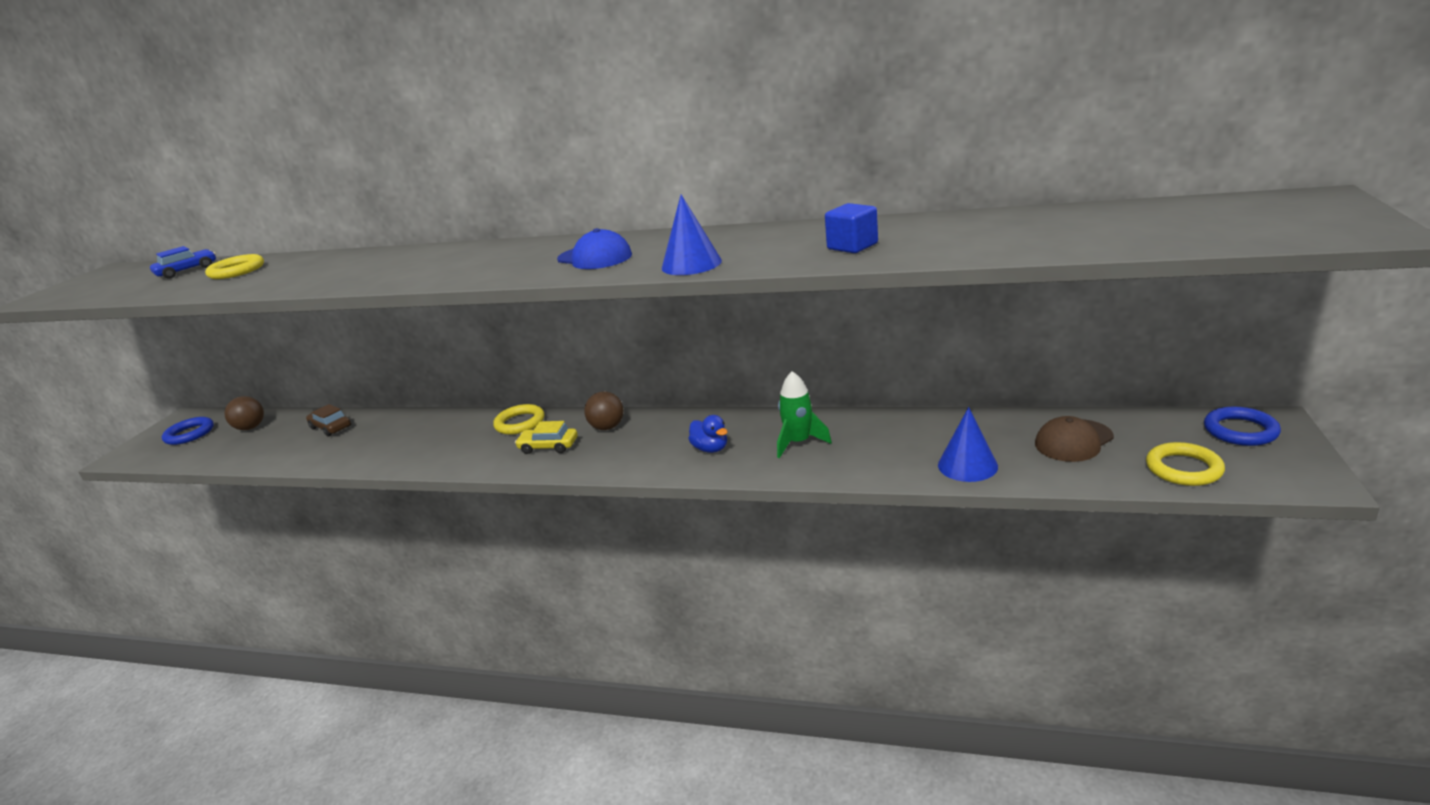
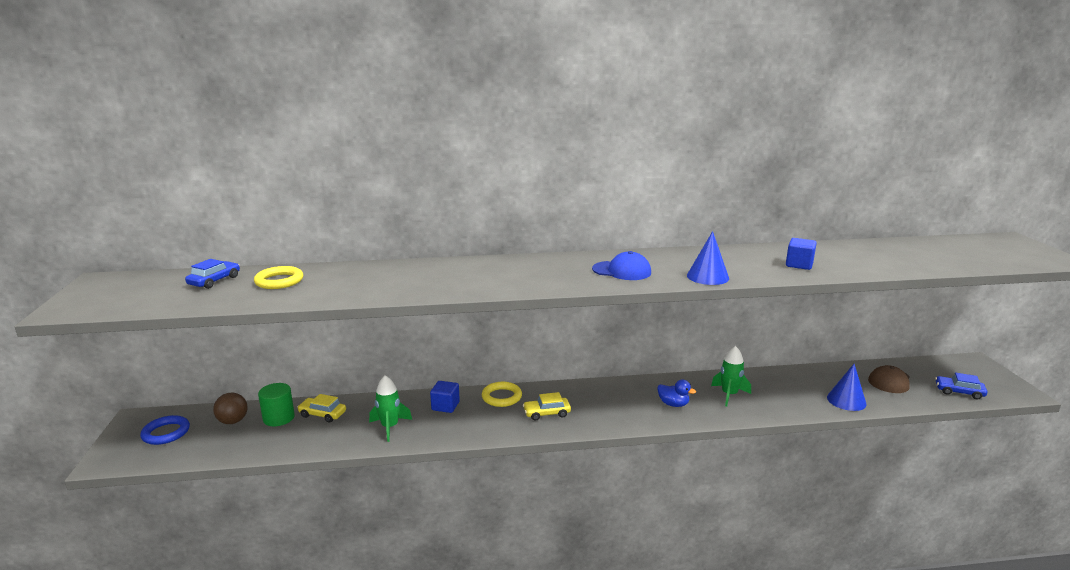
camera: 25 degrees left, 5 degrees down
brown car [306,404,351,437] -> yellow car [297,394,346,422]
brown ball [584,391,624,430] -> none
yellow ring [1146,442,1225,486] -> blue car [935,373,988,399]
blue ring [1204,407,1281,446] -> none
none -> green cylinder [258,383,295,426]
none -> green rocket [369,375,412,442]
none -> blue cube [430,381,460,413]

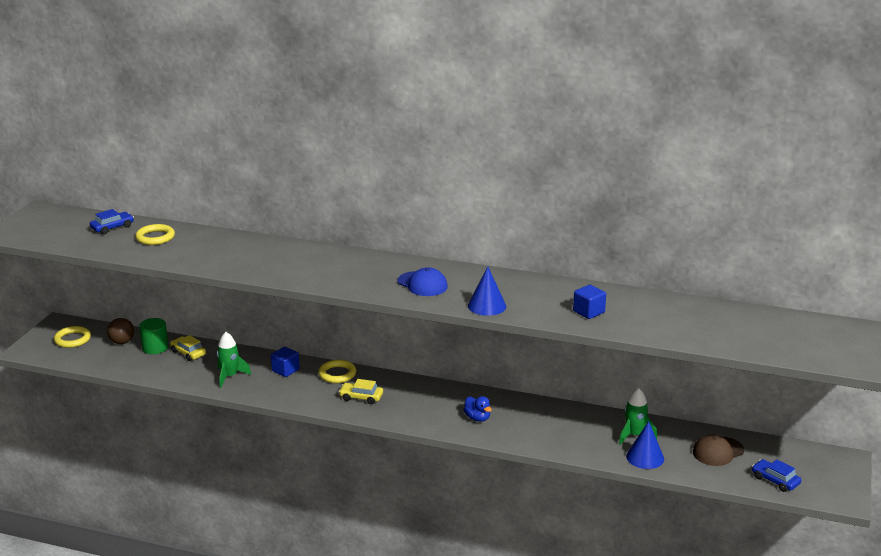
camera: 25 degrees right, 5 degrees up
blue ring [140,415,190,445] -> yellow ring [54,326,91,348]
green rocket [711,346,751,406] -> green rocket moved to [619,388,657,445]

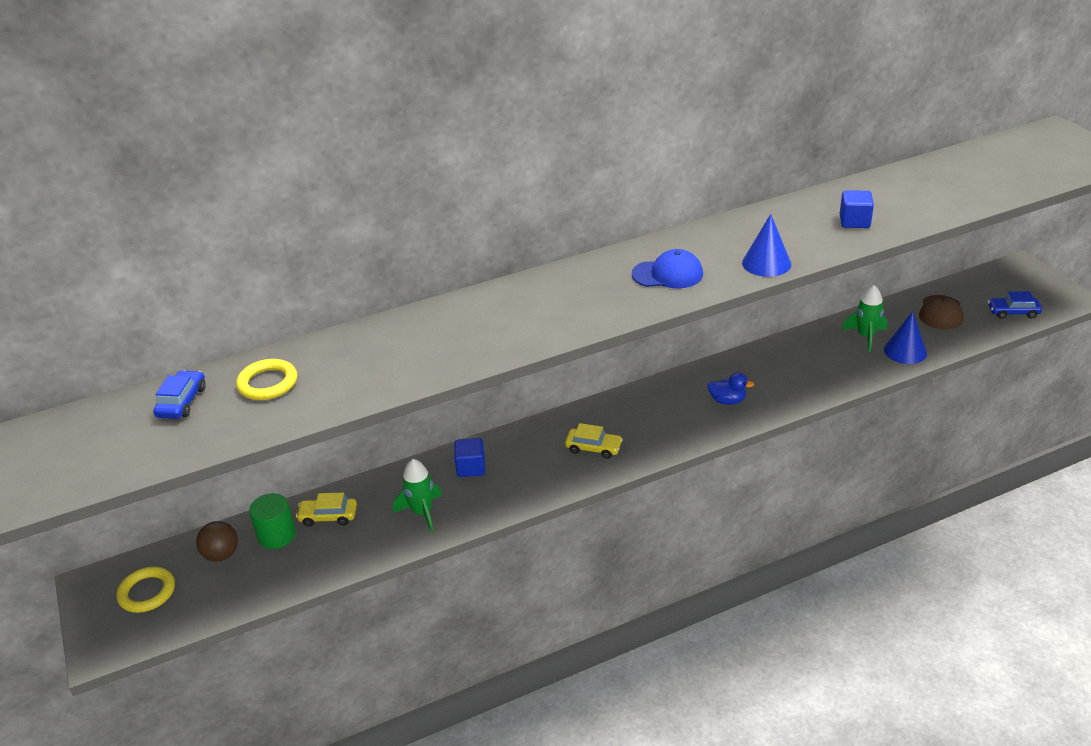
camera: 40 degrees left, 10 degrees up
yellow ring [318,360,356,383] -> none
yellow car [339,379,383,404] -> yellow car turned 135 degrees counterclockwise [565,423,623,459]

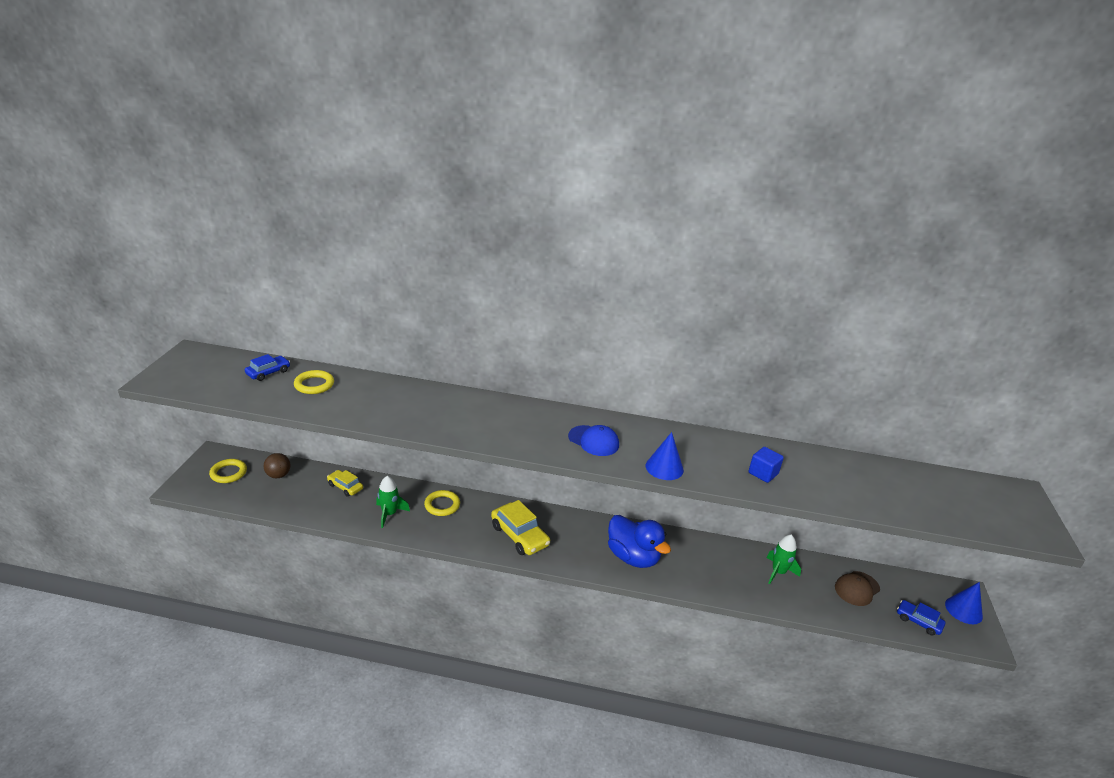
camera: 30 degrees right, 5 degrees down
green cylinder [249,493,296,549] -> none
blue cube [454,438,485,477] -> yellow ring [424,490,460,516]
yellow car [565,423,623,459] -> yellow car [491,500,550,555], size x1.68
blue duck [707,372,754,405] -> blue duck [608,515,671,568], size x2.06
blue cone [884,312,927,364] -> blue cone moved to [945,582,983,624]

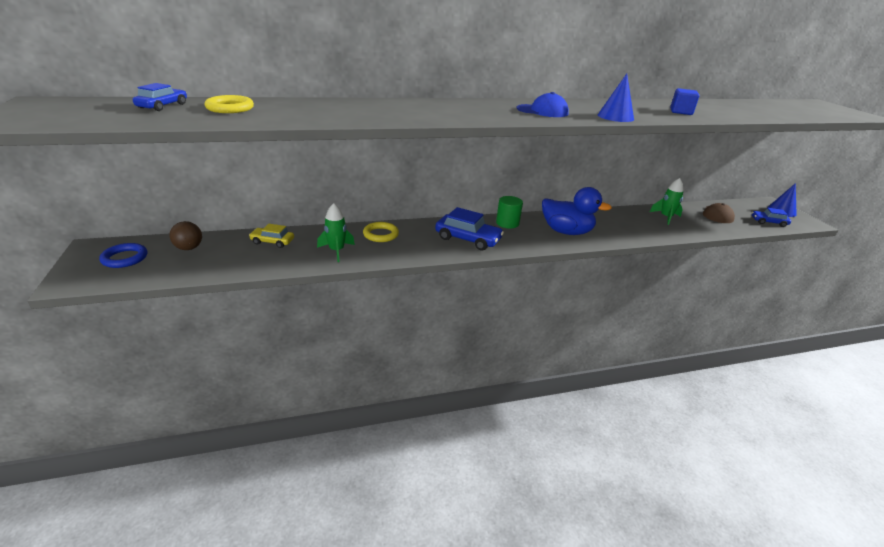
camera: 25 degrees left, 0 degrees up
yellow ring [209,459,247,483] -> blue ring [99,243,147,268]
yellow car [491,500,550,555] -> blue car [435,207,504,250]
none -> green cylinder [496,196,523,229]

